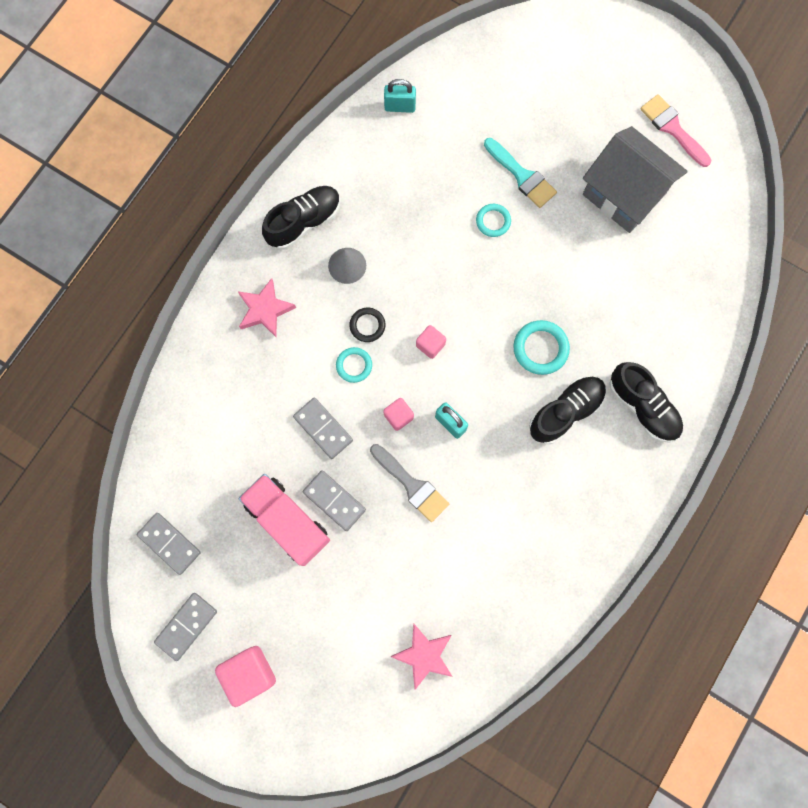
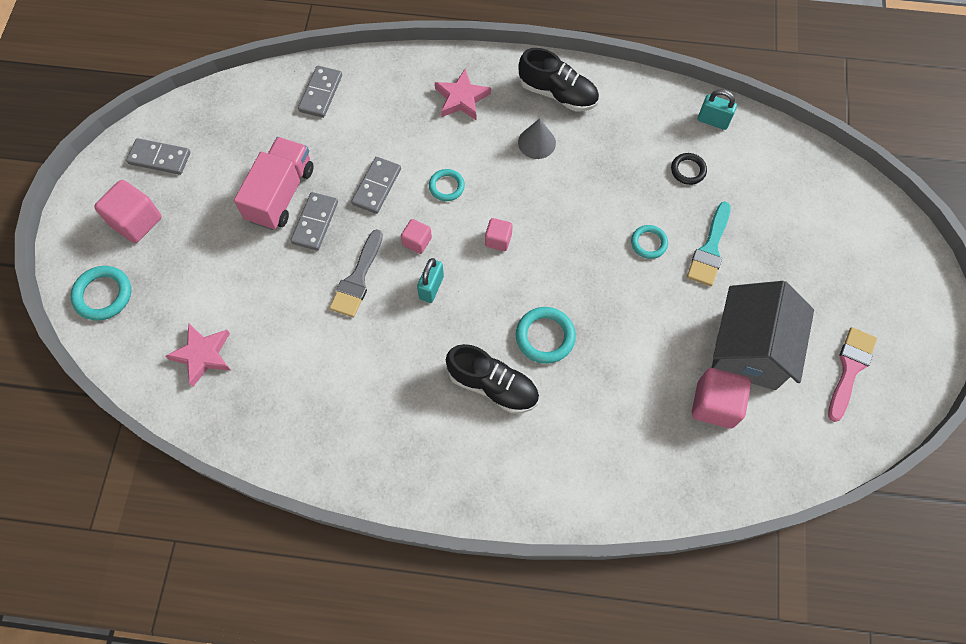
camera: 65 degrees right, 10 degrees down
grey domino [137,513,201,575] -> grey domino moved to [298,66,342,118]
black ring [349,308,385,342] -> black ring moved to [671,153,707,185]
turquoise padlock [384,79,416,113] -> turquoise padlock turned 45 degrees counterclockwise [698,89,737,130]
black shoe [609,362,683,443] -> none
none -> turquoise ring [71,266,131,321]
none -> pink cube [692,368,751,428]

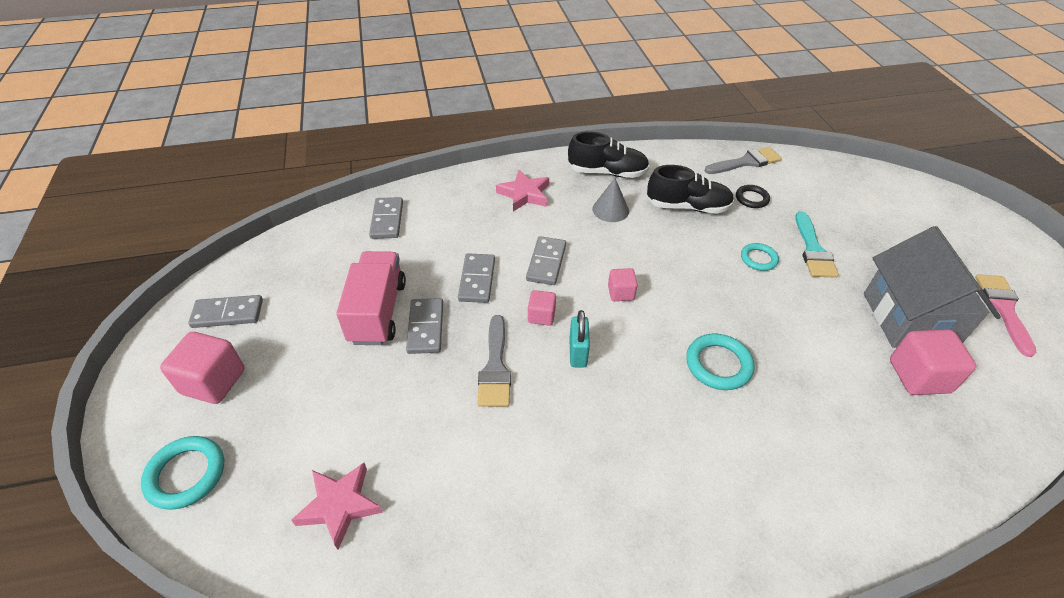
camera: 20 degrees left, 20 degrees down
turquoise ring [429,169,465,201] -> grey domino [526,236,566,285]
black shoe [446,344,539,414] -> black shoe moved to [647,165,734,214]
turquoise padlock [698,89,737,130] -> grey brush [705,147,782,174]

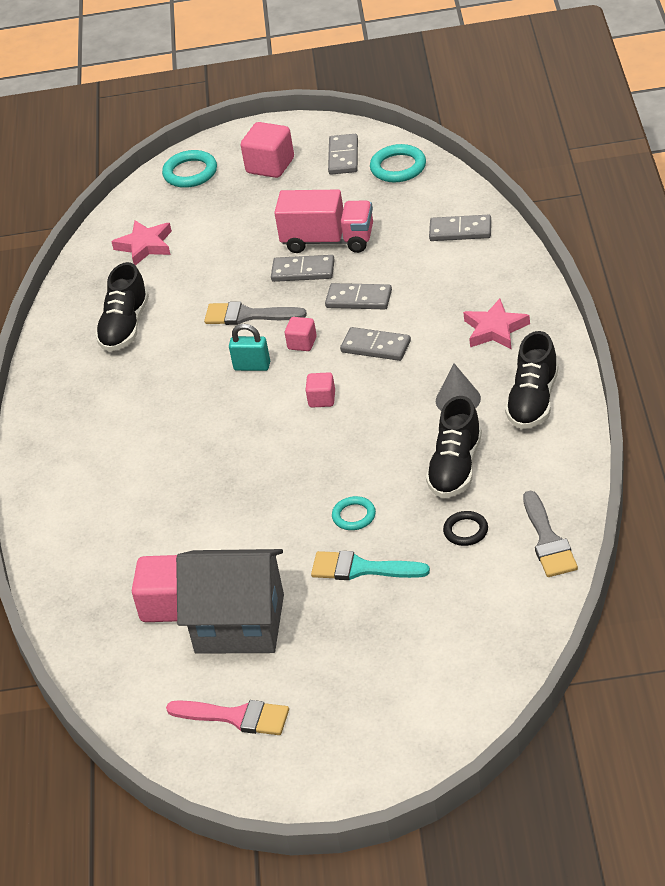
camera: 105 degrees right, 5 degrees down
turquoise ring [686,334,754,390] -> turquoise ring moved to [370,144,426,182]
none -> black shoe [95,262,149,351]

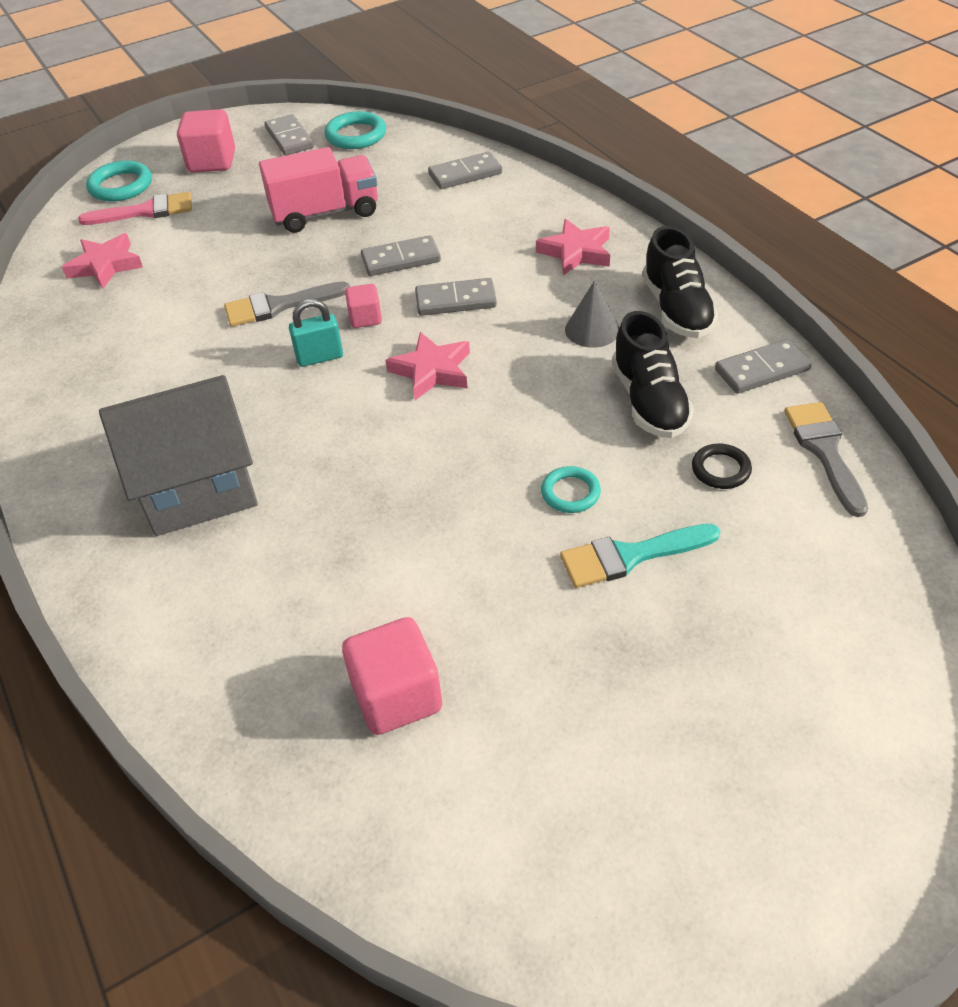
camera: 30 degrees left, 5 degrees up
black shoe [95,262,149,351] -> none
pink brush [166,700,289,735] -> pink brush moved to [78,192,192,225]
grey house [176,549,284,654] -> grey house moved to [99,375,258,536]
grey domino [271,255,335,282] -> grey domino moved to [715,339,812,394]
pink cube [306,372,335,408] -> pink star [385,332,470,400]
grey brush [523,491,578,577] -> grey brush turned 150 degrees counterclockwise [784,402,868,517]

